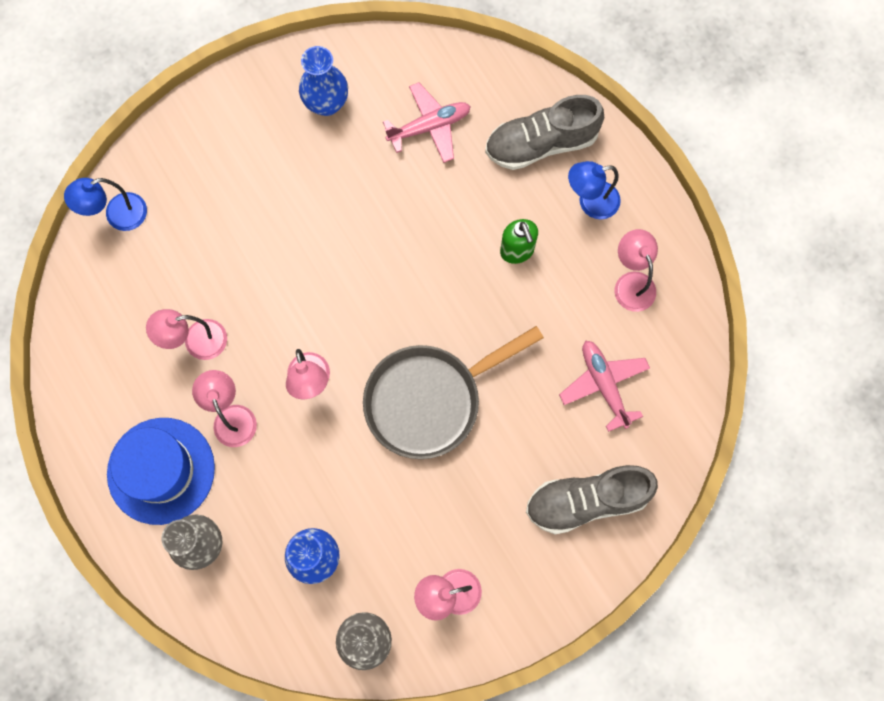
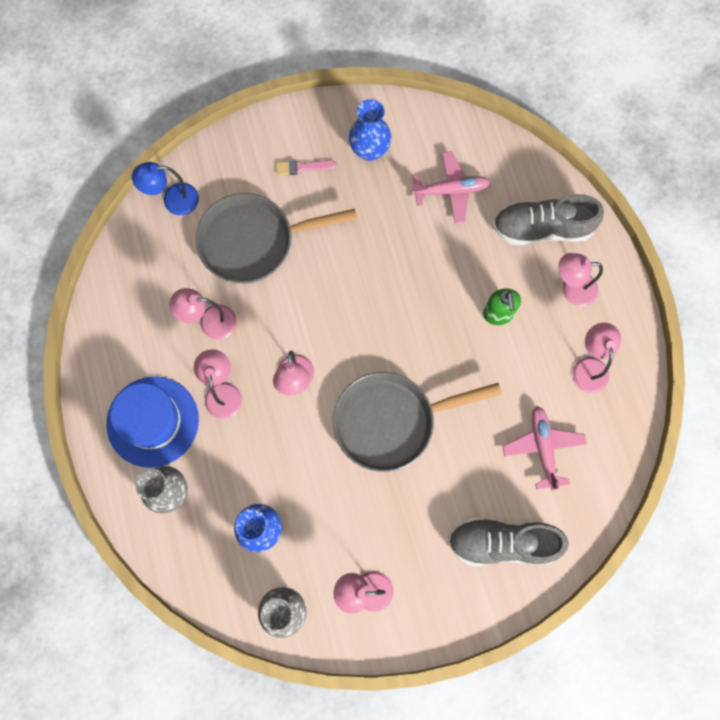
camera: 15 degrees right, 0 degrees up
blue lamp [568,161,621,219] -> pink lamp [559,253,603,306]
none -> grey pan [195,193,357,284]
none -> pink brush [276,160,337,175]

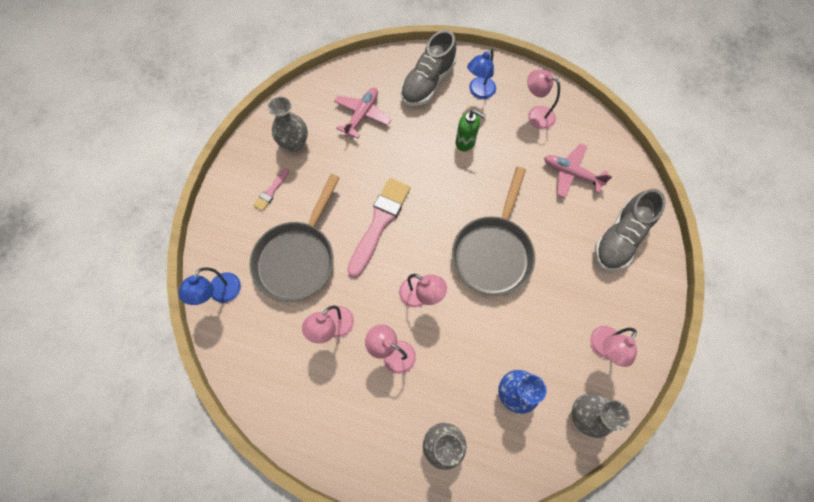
camera: 55 degrees left, 5 degrees down
blue hat [106,376,199,468] -> none
blue vase [349,99,391,161] -> grey vase [268,97,308,152]
pink lamp [559,253,603,306] -> blue lamp [467,48,496,99]
none -> pink brush [347,178,411,278]

